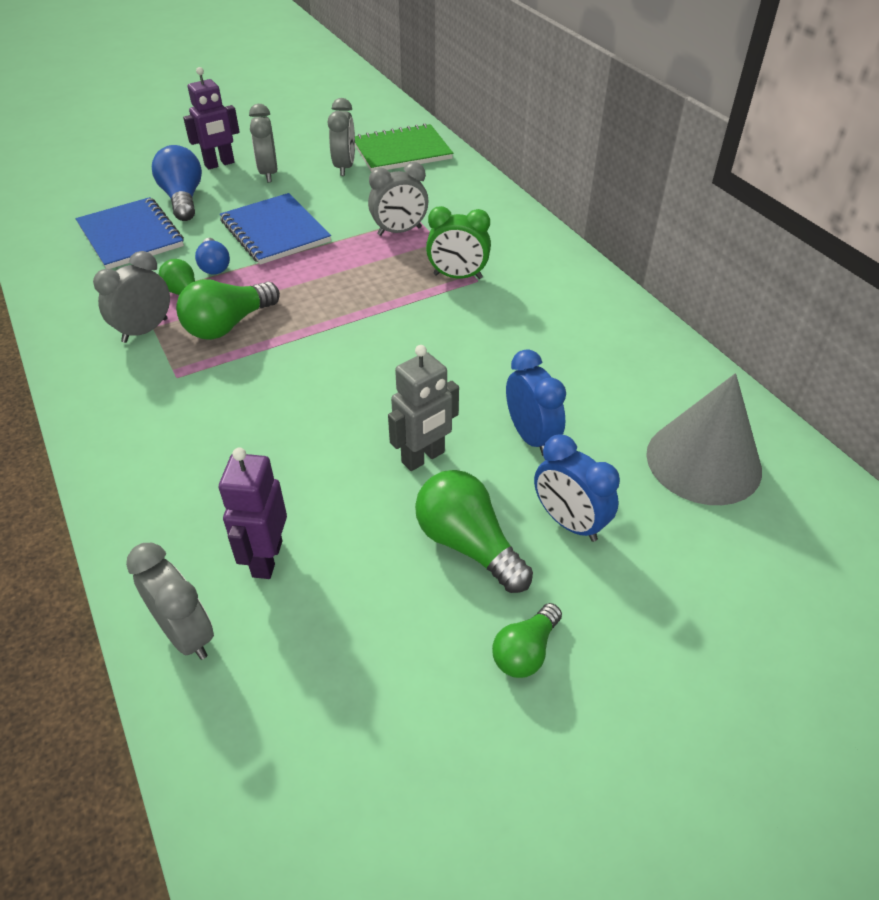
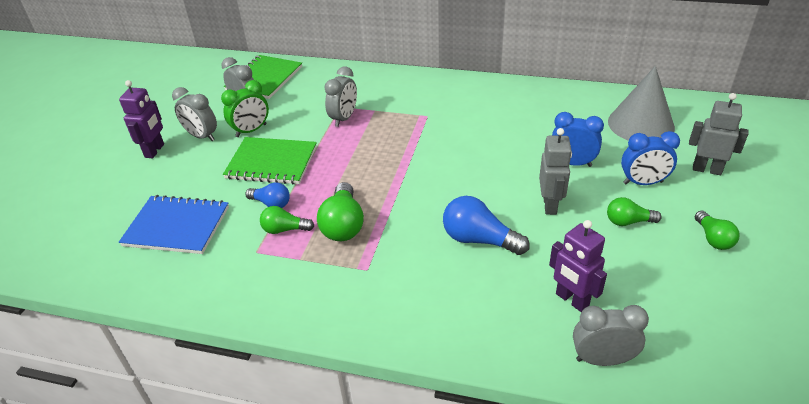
camera: 45 degrees left, 5 degrees down
grey clock [93,251,170,343] -> none
blue light bulb [152,145,202,221] -> blue light bulb moved to [443,196,530,255]
blue notebook [220,193,331,265] -> green notebook [223,137,317,184]
green light bulb [415,470,533,593] -> green light bulb [607,197,662,226], size x0.62
green clock [426,206,491,279] -> green clock moved to [221,80,269,137]
none -> grey robot [689,93,749,175]

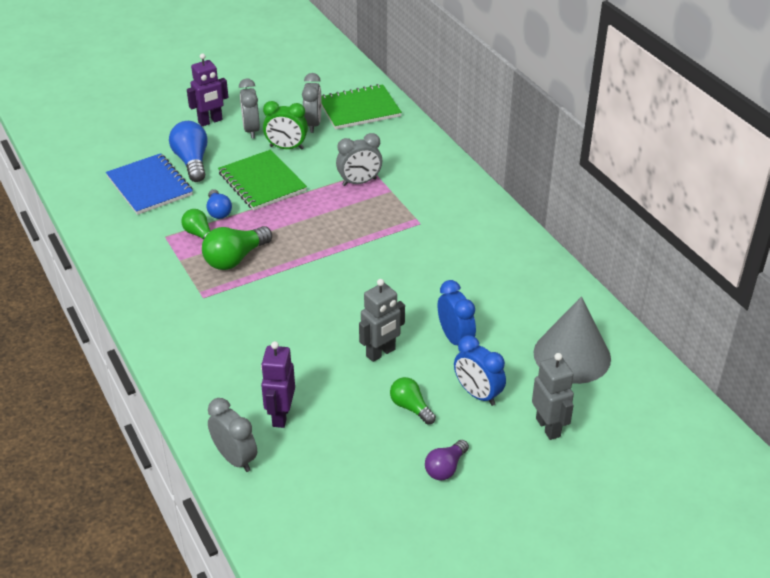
camera: 45 degrees right, 0 degrees up
blue light bulb [443,196,530,255] -> blue light bulb moved to [169,121,208,182]
green light bulb [695,211,740,250] -> purple light bulb [425,440,469,480]

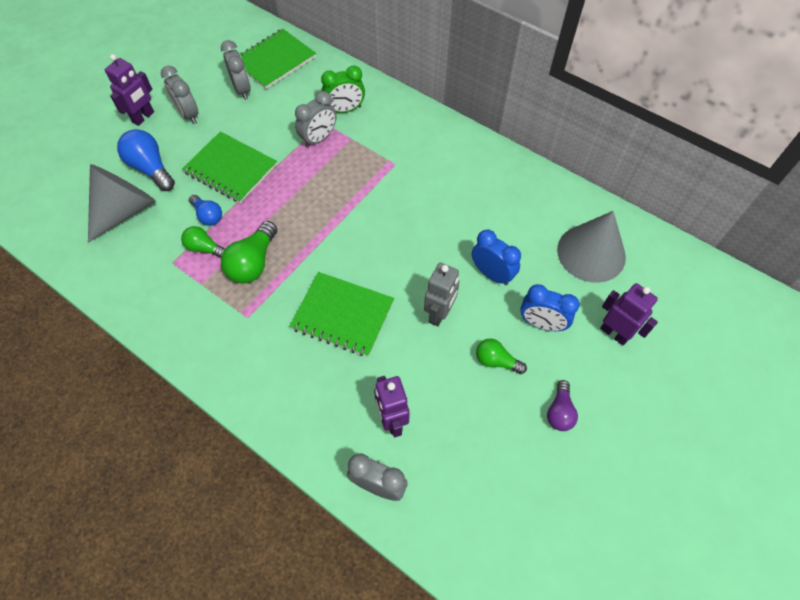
camera: 25 degrees left, 20 degrees up
blue notebook [106,153,193,215] -> grey cone [88,164,155,243]
green clock [263,101,308,150] -> green clock moved to [321,65,365,113]
grey robot [532,353,574,440] -> purple robot [600,283,658,345]
none -> green notebook [289,272,394,357]

